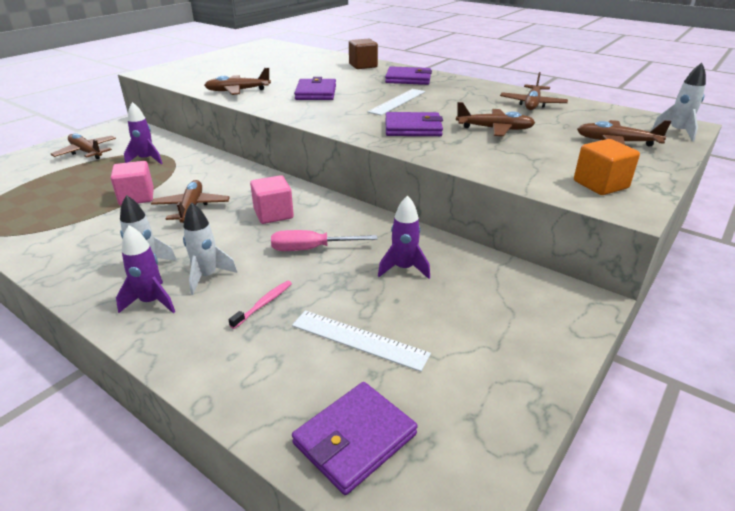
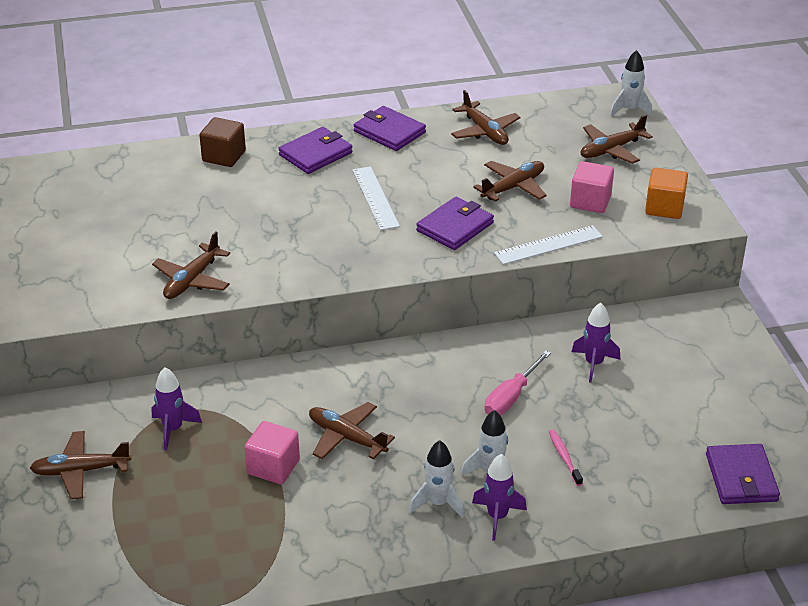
camera: 50 degrees left, 5 degrees up
pink cube [250,175,294,224] -> pink cube moved to [570,161,614,213]
white ruler [292,311,431,372] -> white ruler moved to [494,225,603,265]
purple wallet [294,77,336,100] -> purple wallet moved to [354,106,426,151]

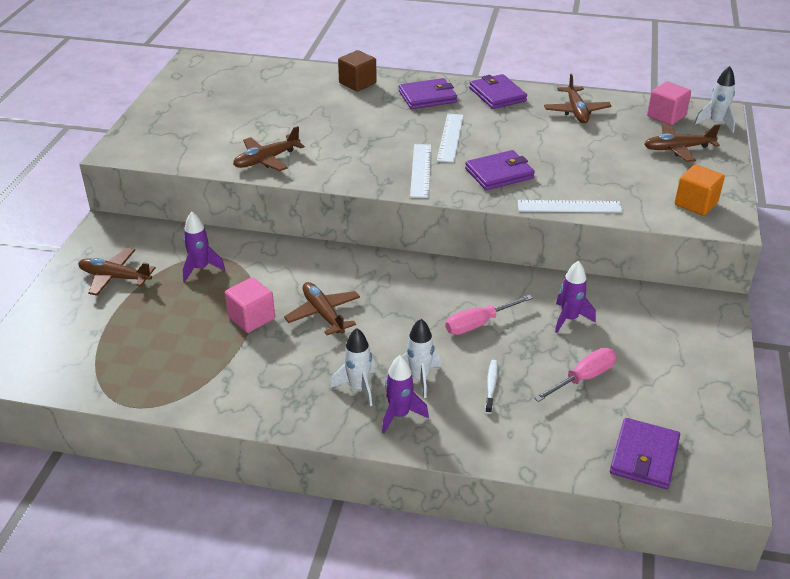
camera: 25 degrees right, 0 degrees up
brown plane [473,161,547,202] -> none
pink toothbrush [549,429,583,486] -> white toothbrush [485,360,498,414]
pink cube [570,161,614,213] -> pink cube moved to [647,81,691,125]
none -> white ruler [410,144,431,198]
none -> pink screwdriver [534,348,617,402]

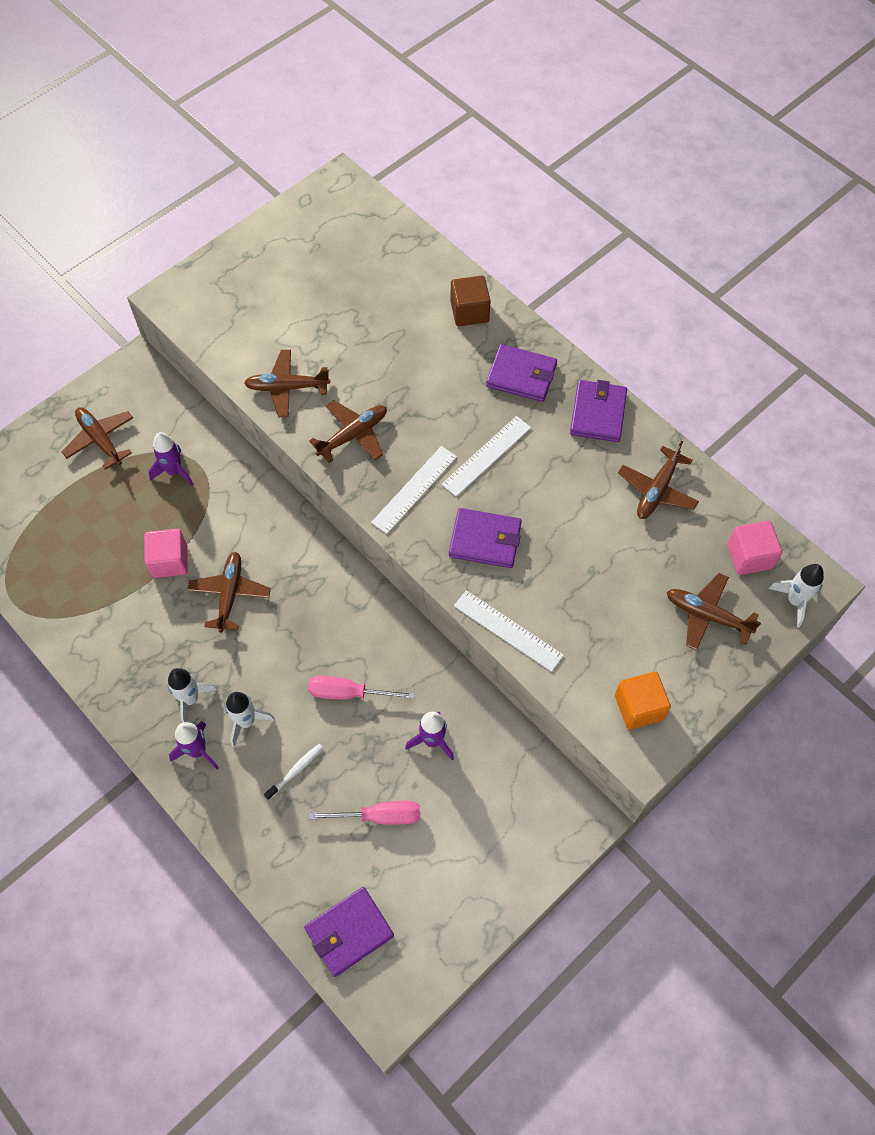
camera: 35 degrees right, 25 degrees up
none -> brown plane [309,400,387,463]

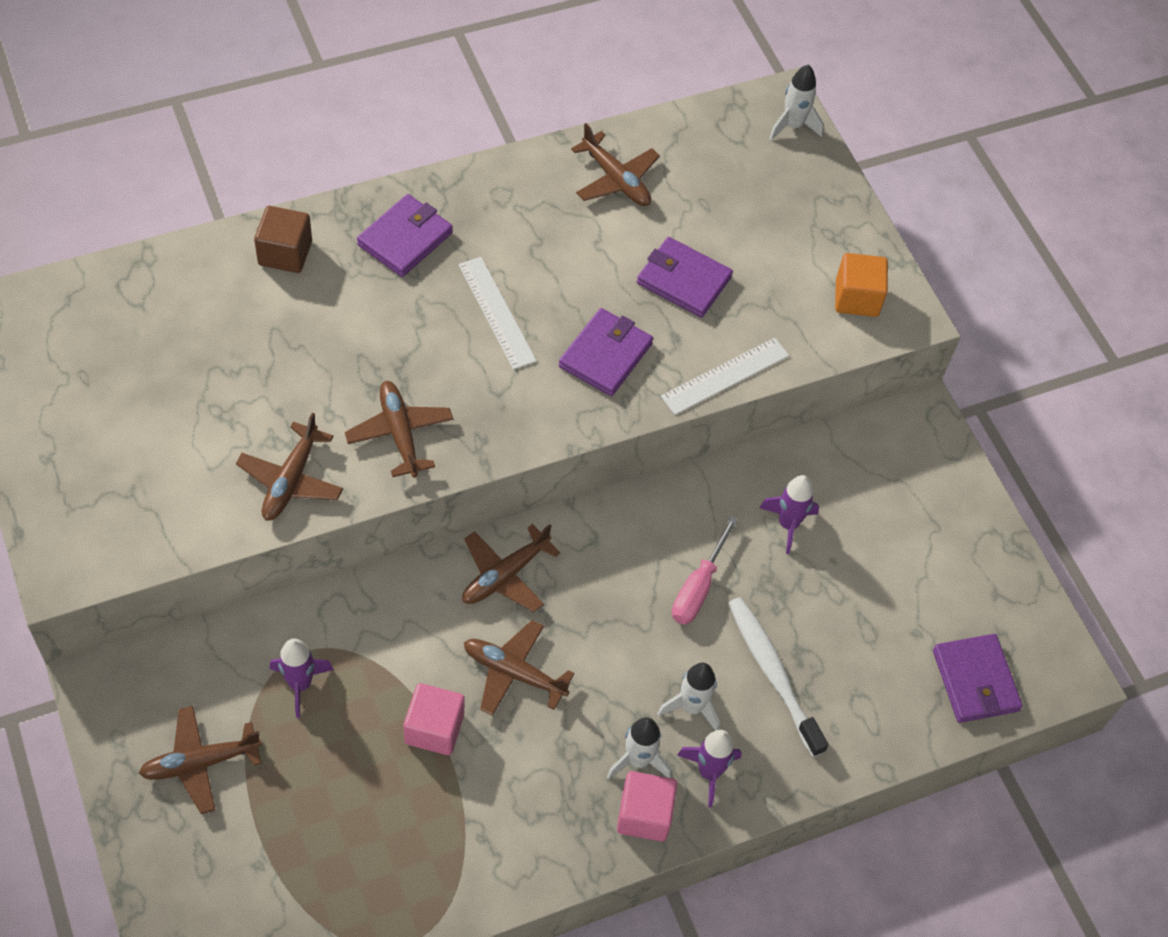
camera: 75 degrees left, 5 degrees down
white toothbrush [264,744,323,800] -> white toothbrush [728,597,828,757], size x1.97
pink screwdriver [309,801,420,825] -> none
white ruler [371,446,457,534] -> none
purple wallet [570,380,627,442] -> purple wallet moved to [637,237,733,317]
brown plane [667,573,761,651] -> brown plane moved to [462,524,561,612]
pink cube [727,521,782,575] -> pink cube moved to [617,771,677,842]

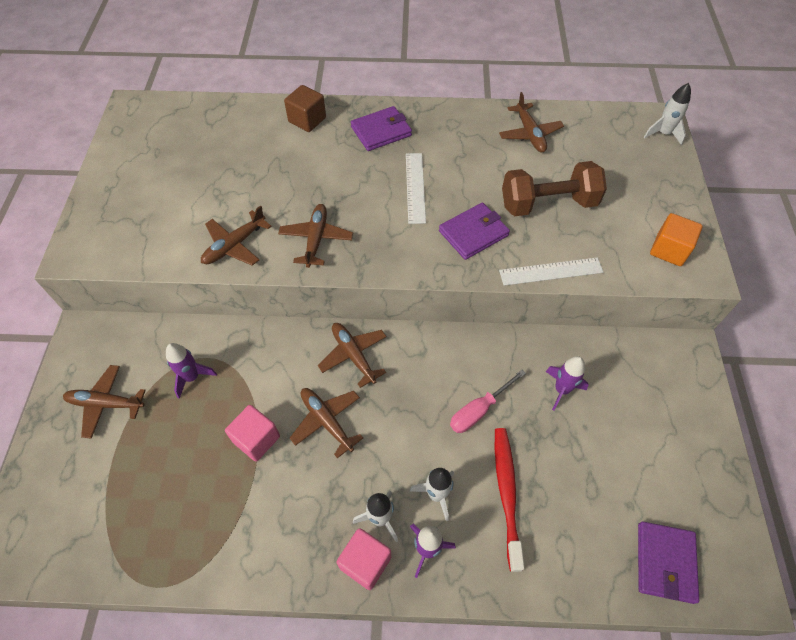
camera: 30 degrees right, 0 degrees up
brown plane [462,524,561,612] -> brown plane turned 75 degrees clockwise [318,323,387,388]
purple wallet [637,237,733,317] -> brown dumbbell [502,161,607,216]
white toothbrush [728,597,828,757] -> red toothbrush [495,428,524,572]

